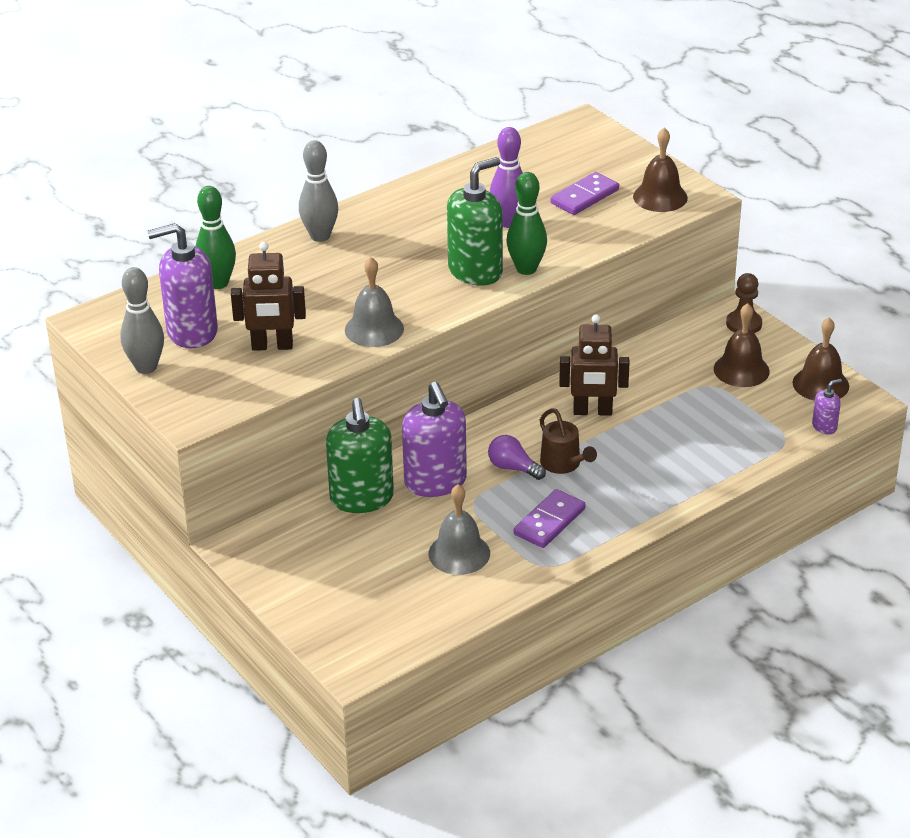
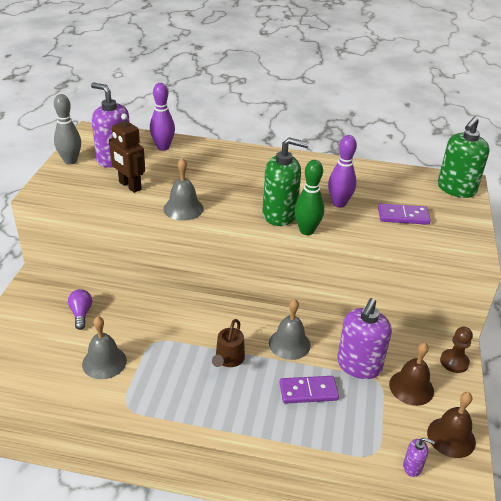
camera: 45 degrees right, 0 degrees up
green bowling pin [196,186,236,289] -> purple bowling pin [150,83,175,151]
grey bowling pin [299,140,338,242] -> none
green soap dispenser [326,398,394,513] -> green soap dispenser moved to [438,116,490,198]
purple soap dispenser [402,382,467,497] -> purple soap dispenser moved to [337,298,392,379]
purple light bulb [488,435,546,480] -> purple light bulb moved to [68,289,92,330]
purple domino [514,489,586,548] -> purple domino moved to [280,376,339,404]
brown robot [559,314,630,416] -> grey bell [269,299,311,360]
brown bell [633,128,688,212] -> none

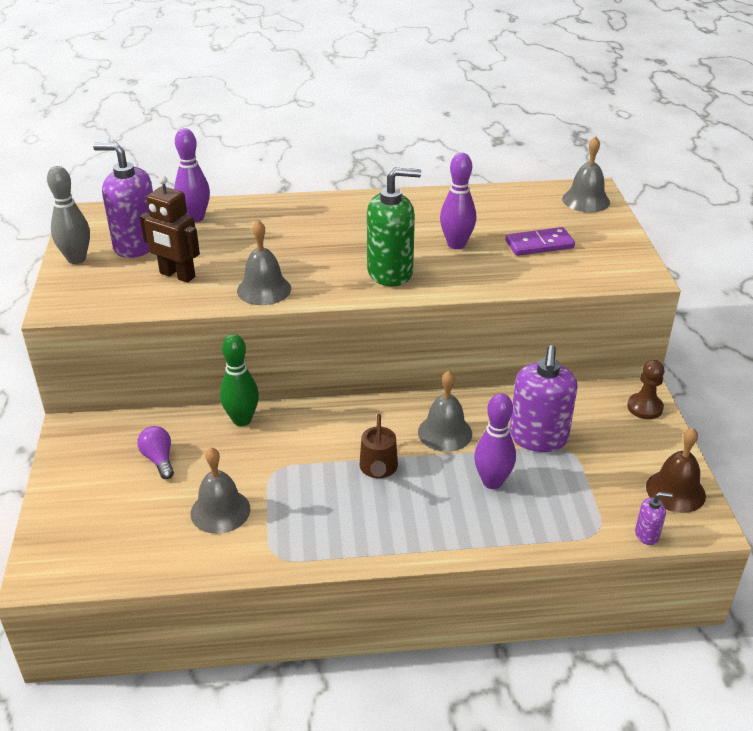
camera: 15 degrees left, 0 degrees up
purple domino [280,376,339,404] -> purple bowling pin [474,393,516,489]
green bowling pin [294,160,324,235] -> green bowling pin moved to [220,334,259,426]
brown bell [389,342,434,406] -> none
green soap dispenser [438,116,490,198] -> grey bell [562,136,610,212]

